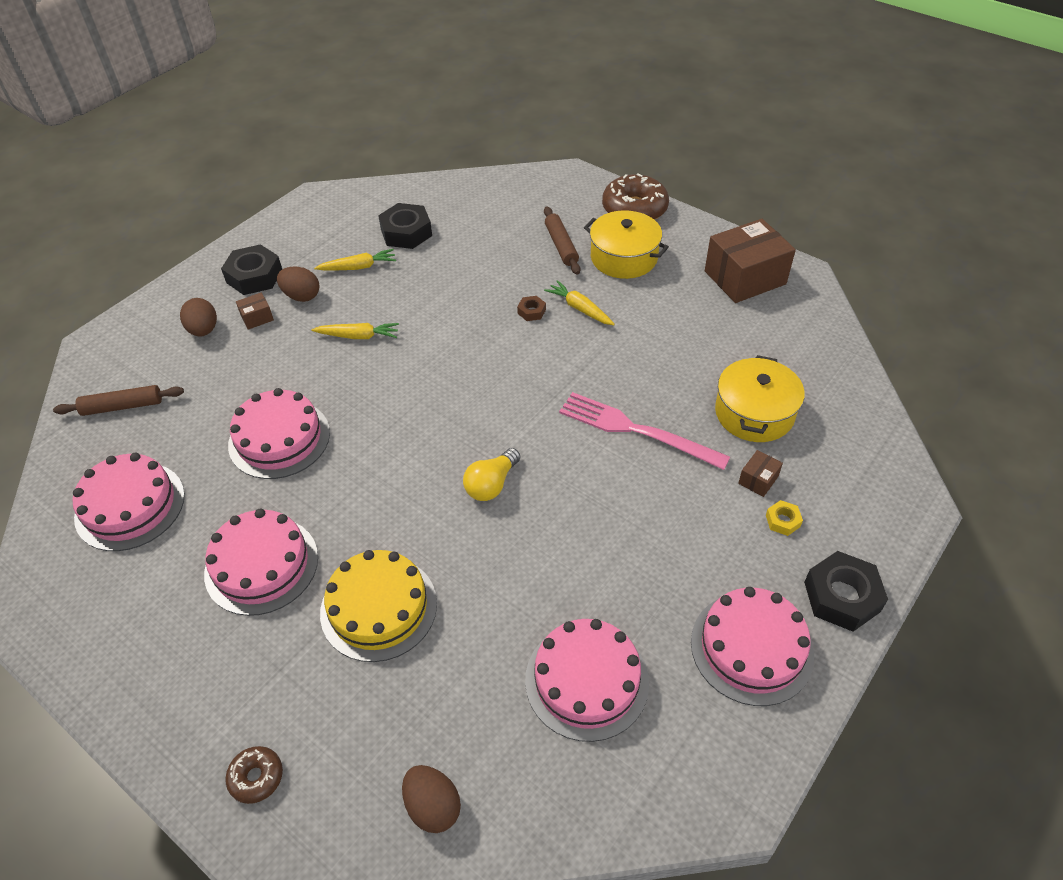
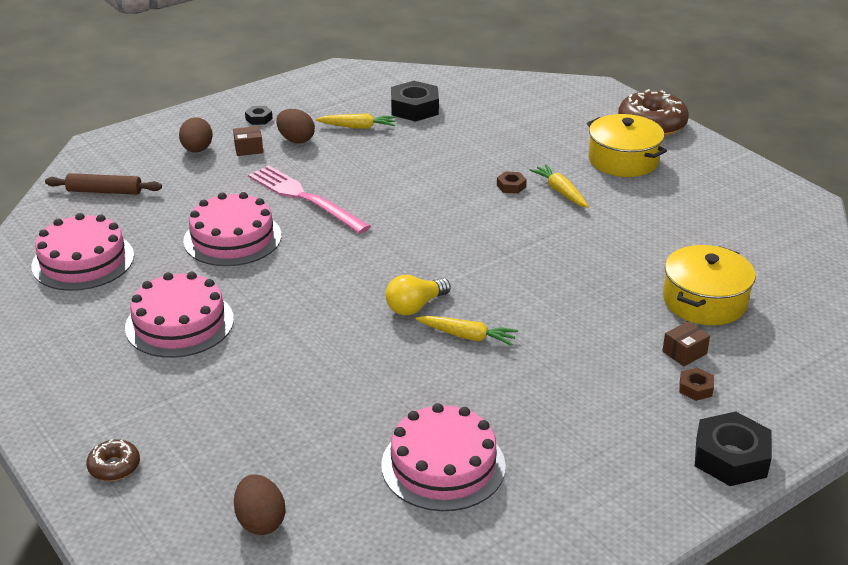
camera: 15 degrees right, 15 degrees down
black nut [221,244,282,295] -> black nut [245,106,273,125], size x0.49
yellow carrot [311,323,399,339] -> yellow carrot moved to [415,316,518,346]
yellow cake [320,550,437,662] -> none
brown rolling pin [544,207,580,275] -> none
pink fork [559,392,730,470] -> pink fork moved to [248,165,371,234]
pink cake [691,587,814,706] -> none
brown box [705,219,796,303] -> none
yellow nut [766,500,803,536] -> brown nut [679,368,714,401]

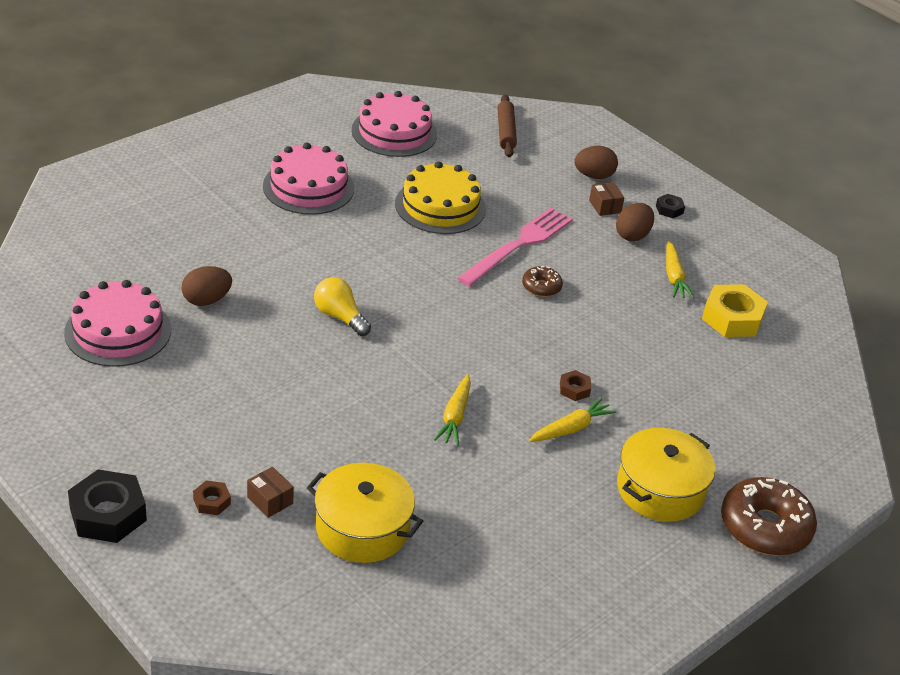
camera: 80 degrees right, 5 degrees up
brown donut [86,439,140,481] -> brown donut moved to [522,266,563,297]
pink cake [183,192,281,266] -> yellow cake [395,161,486,234]
brown egg [234,474,286,535] -> brown egg moved to [181,266,232,306]
black nut [391,81,439,122] -> yellow nut [702,284,768,337]
yellow carrot [415,316,518,346] -> yellow carrot moved to [434,374,471,446]

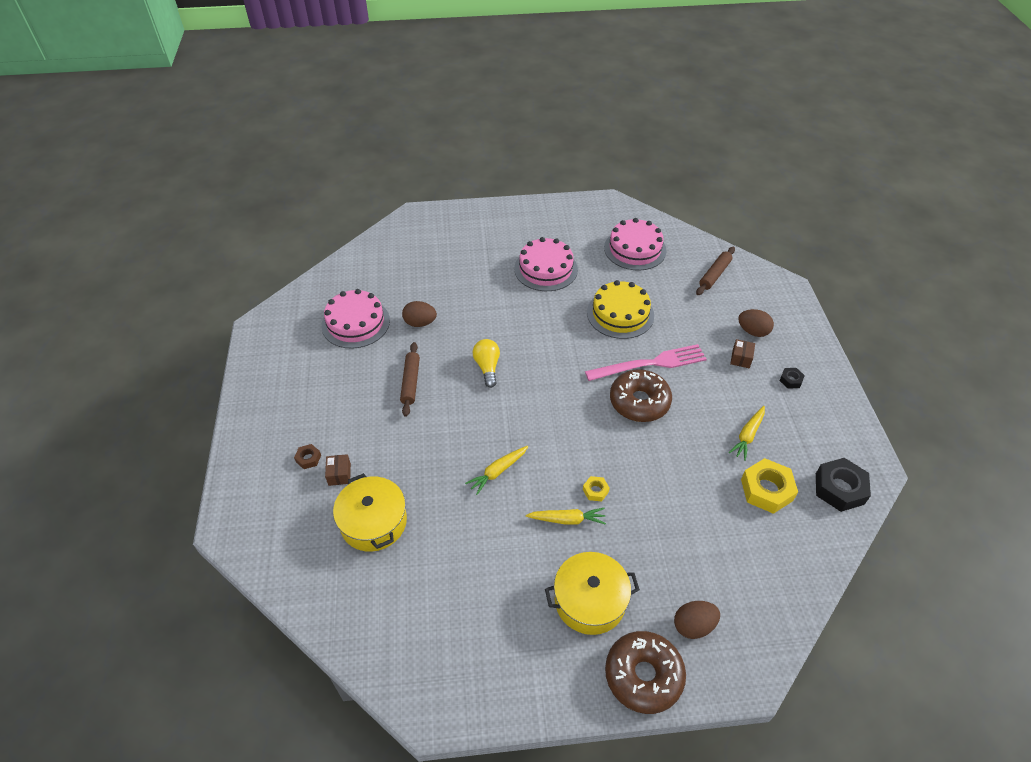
camera: 40 degrees right, 10 degrees up
black nut [68,469,147,543] -> black nut moved to [816,458,871,512]
brown donut [522,266,563,297] -> brown donut [610,369,672,422], size x1.98
brown nut [560,370,591,401] -> yellow nut [583,476,610,502]
brown egg [616,203,654,241] -> brown egg moved to [674,601,720,639]
none -> brown rolling pin [400,342,420,417]

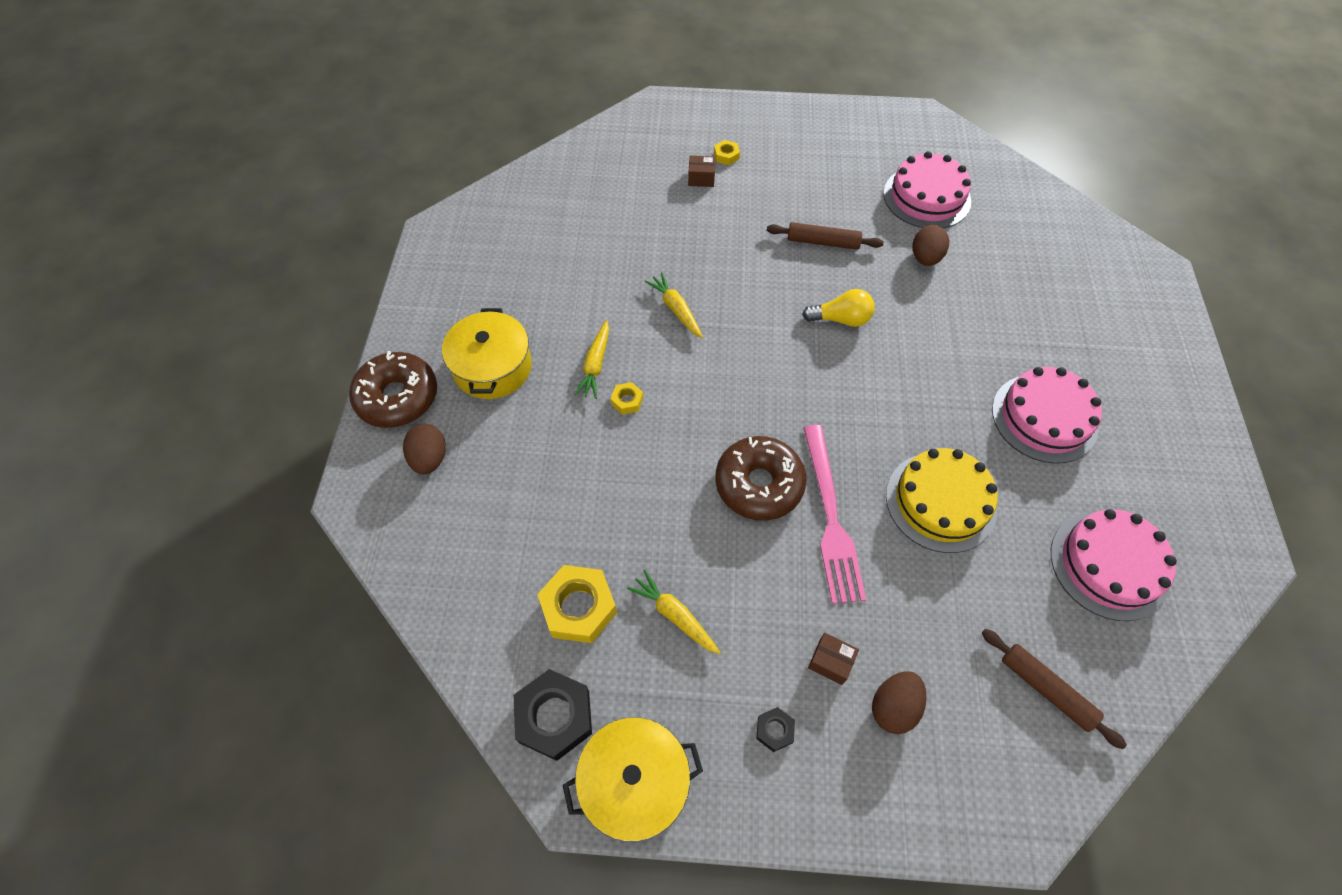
camera: 100 degrees right, 10 degrees up
brown nut [294,444,321,469] -> yellow nut [714,140,740,165]
yellow pot [333,473,407,552] -> yellow pot moved to [563,717,703,842]

